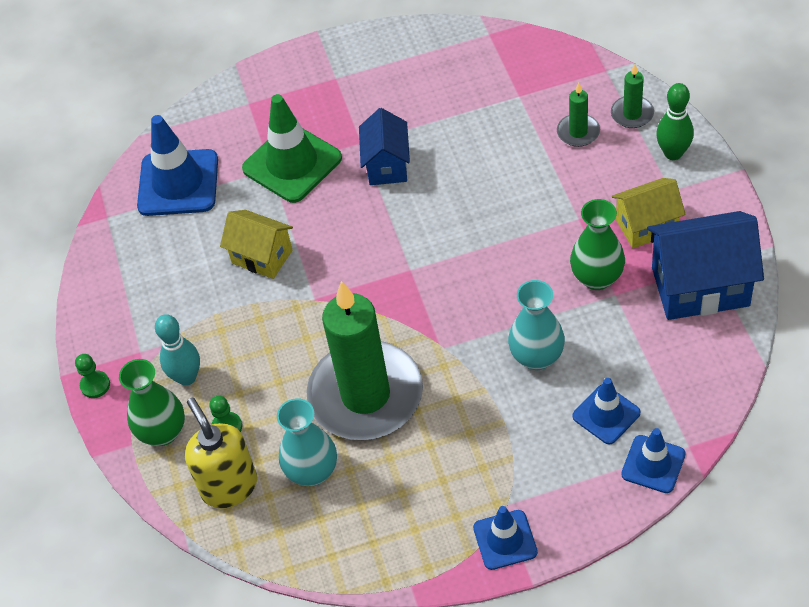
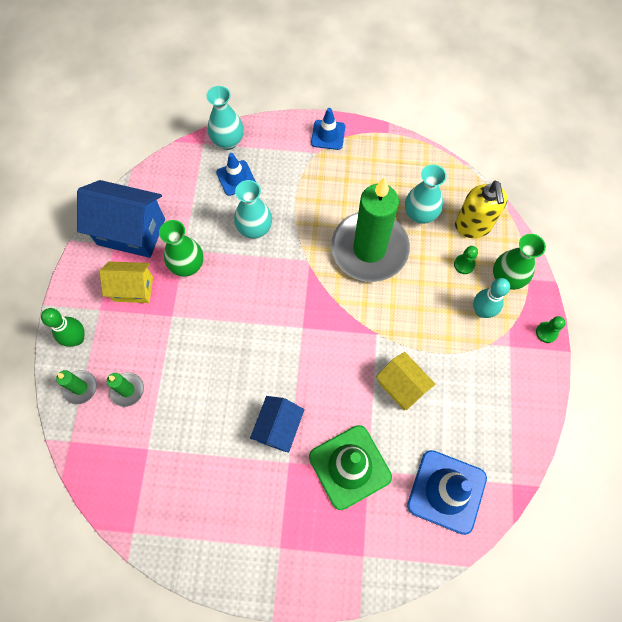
camera: 165 degrees left, 15 degrees up
blue traffic cone [621,428,686,493] -> turquoise vase [206,86,244,150]

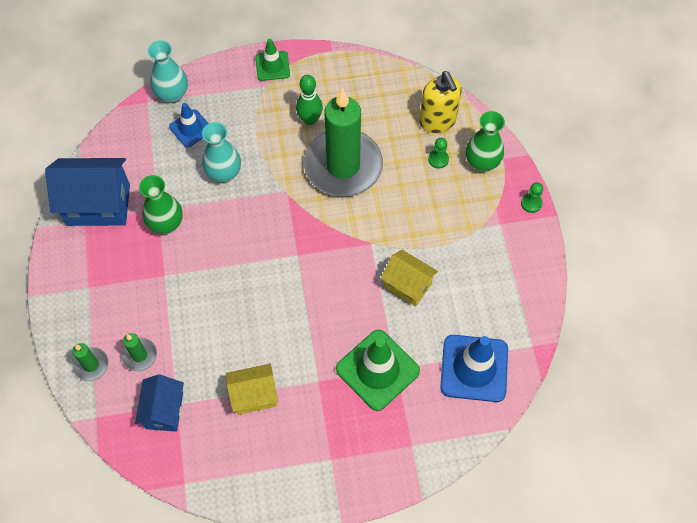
camera: 15 degrees left, 5 degrees down
green bowling pin [41,308,85,347] -> green bowling pin moved to [296,75,323,125]
yellow house [99,261,153,303] -> yellow house moved to [226,364,278,415]
blue house [250,396,304,453] -> blue house moved to [135,374,184,432]
blue traffic cone [311,108,345,150] -> green traffic cone [255,39,290,81]
turquoise vase [405,164,447,224] -> none
turquoise bowling pin [473,278,510,318] -> none

